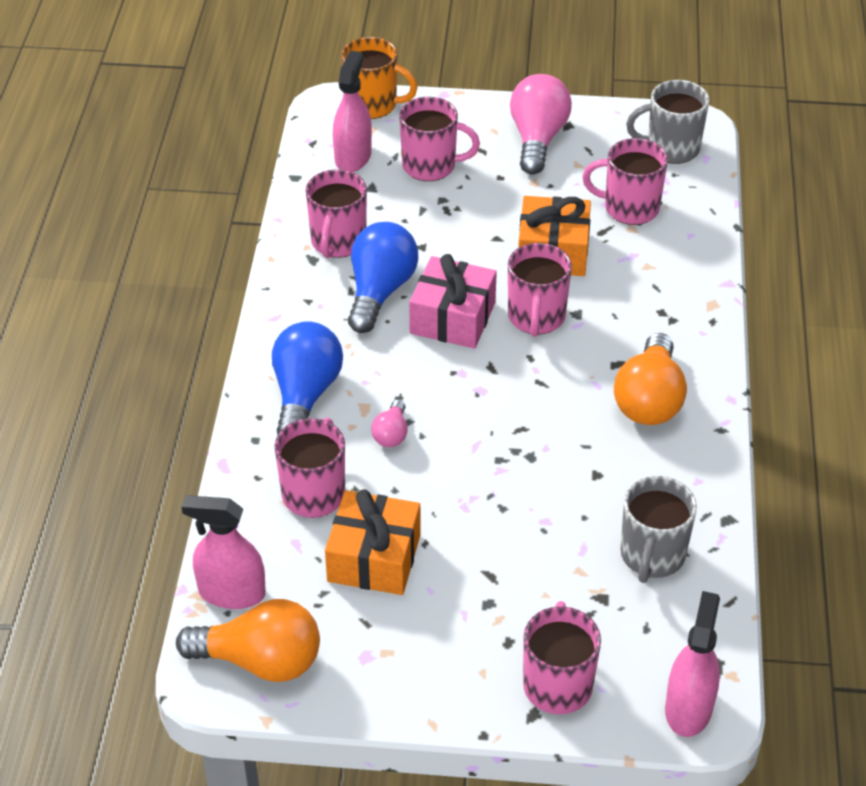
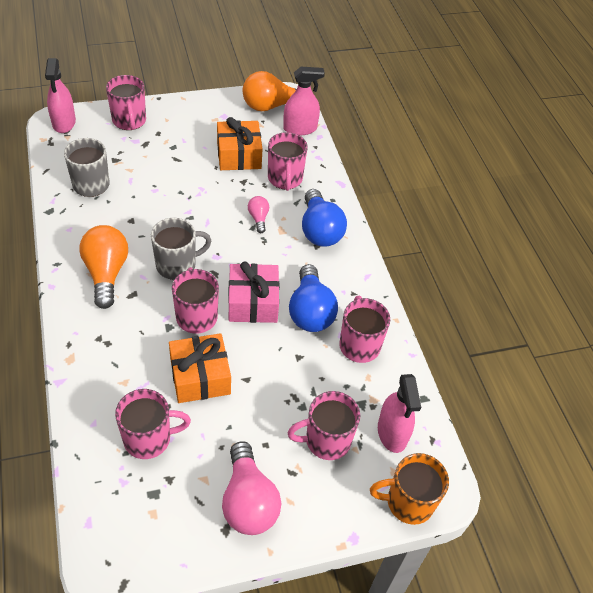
camera: 155 degrees right, 5 degrees up
grey mug [626,80,709,164] -> grey mug moved to [151,218,211,280]

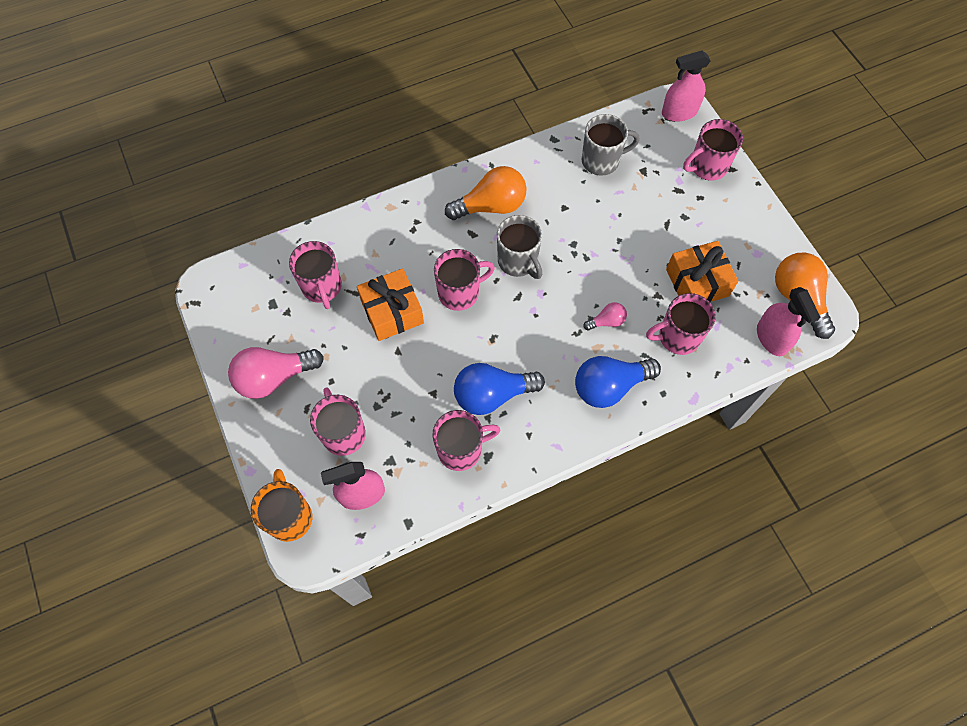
camera: 85 degrees right, 15 degrees up
pink gift [229,261,280,323] -> none

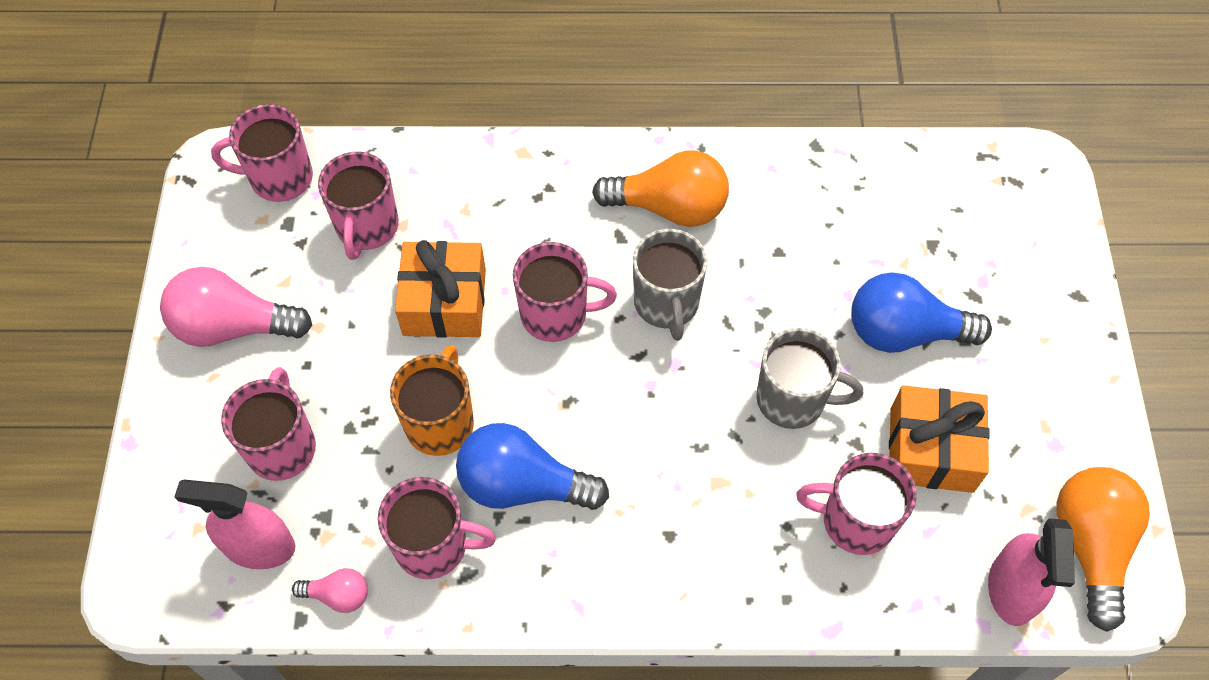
camera: 25 degrees right, 5 degrees down
orange mug [251,469,312,542] -> orange mug moved to [390,345,474,456]
blue light bulb [575,356,661,408] -> blue light bulb moved to [851,272,992,353]
grey mug [582,114,639,176] -> grey mug moved to [756,328,863,429]
pink light bulb [584,302,627,331] -> pink light bulb moved to [292,568,368,613]
pink spray bottle [662,50,710,122] -> none
pink mug [683,119,743,181] -> pink mug moved to [211,104,313,202]

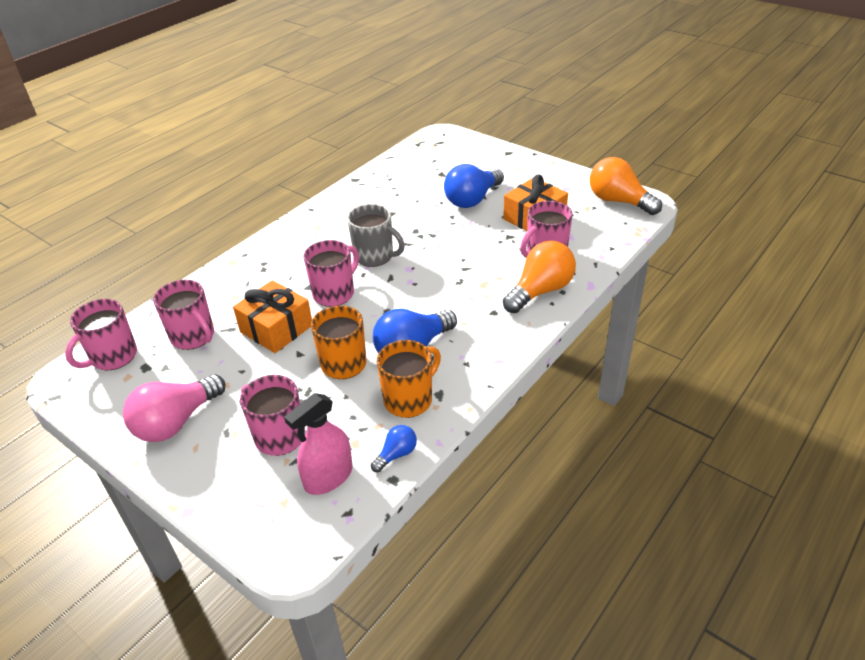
camera: 50 degrees left, 20 degrees down
pink light bulb [292,568,368,613] -> blue light bulb [371,425,417,472]
pink mug [378,477,496,579] -> orange mug [377,340,441,418]
orange light bulb [592,151,729,227] -> orange light bulb moved to [503,241,576,313]
grey mug [756,328,863,429] -> none
pink spray bottle [988,518,1075,626] -> none

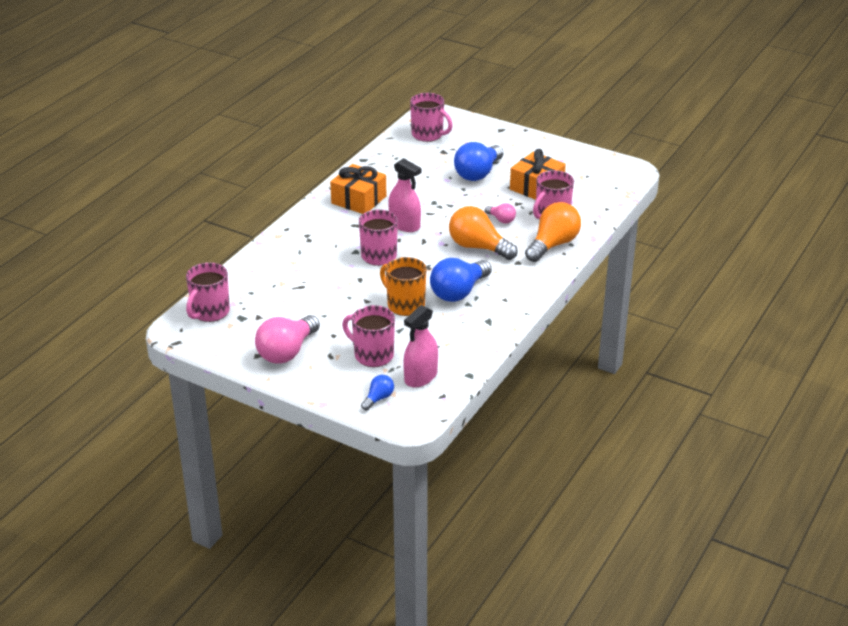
camera: 10 degrees left, 5 degrees down
pink mug [153,280,214,350] -> pink mug moved to [410,93,453,142]
orange gift [233,280,312,353] -> orange gift moved to [330,164,386,214]
grey mug [347,204,405,267] -> pink spray bottle [388,158,421,232]
blue light bulb [371,425,417,472] -> blue light bulb moved to [361,375,394,411]
orange mug [377,340,441,418] -> none
orange light bulb [590,157,662,215] -> orange light bulb moved to [449,206,518,260]
none -> pink light bulb [485,203,516,224]

